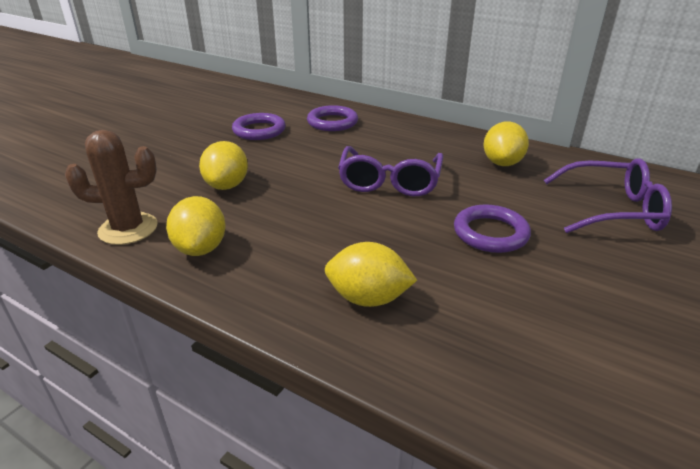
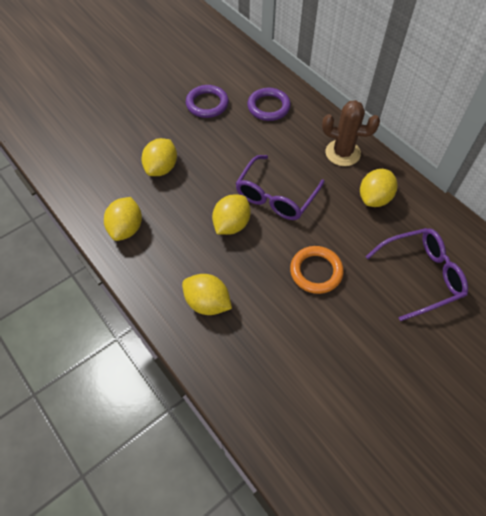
camera: 20 degrees right, 25 degrees up
brown cactus [65,130,158,245] -> brown cactus moved to [322,100,380,166]
purple ring [454,204,531,253] -> orange ring [290,246,344,294]
purple glasses [544,158,672,233] -> purple glasses turned 45 degrees counterclockwise [366,228,468,321]
none -> yellow lemon [212,194,251,235]

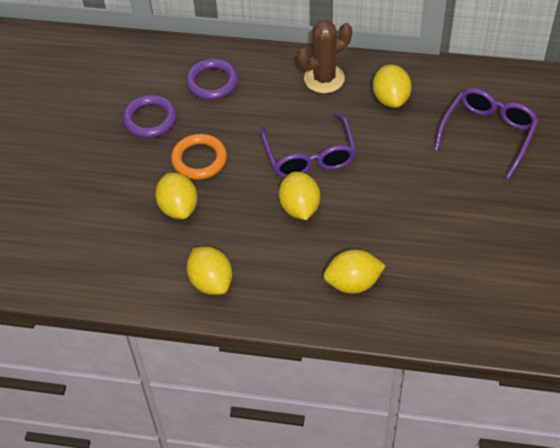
camera: 40 degrees left, 5 degrees down
orange ring [290,246,344,294] -> orange ring moved to [171,134,227,180]

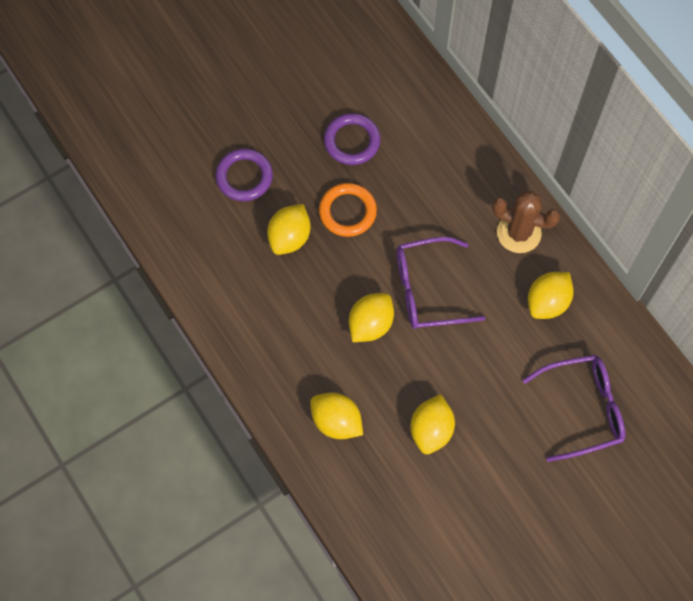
camera: 45 degrees right, 15 degrees up
purple ring [186,59,239,100] -> purple ring moved to [215,149,273,201]
yellow lemon [187,247,232,295] -> yellow lemon moved to [410,394,455,454]
purple glasses [261,113,356,178] -> purple glasses turned 45 degrees clockwise [396,237,485,329]

